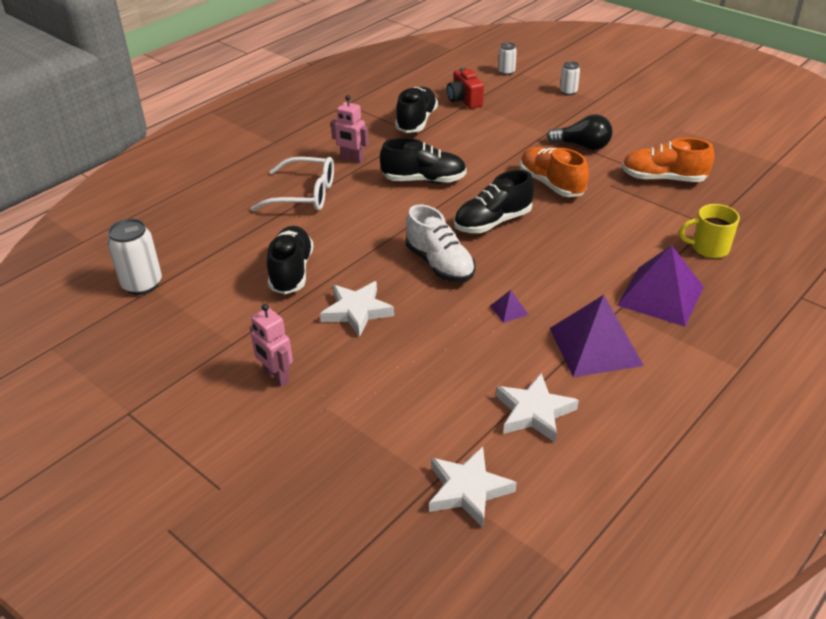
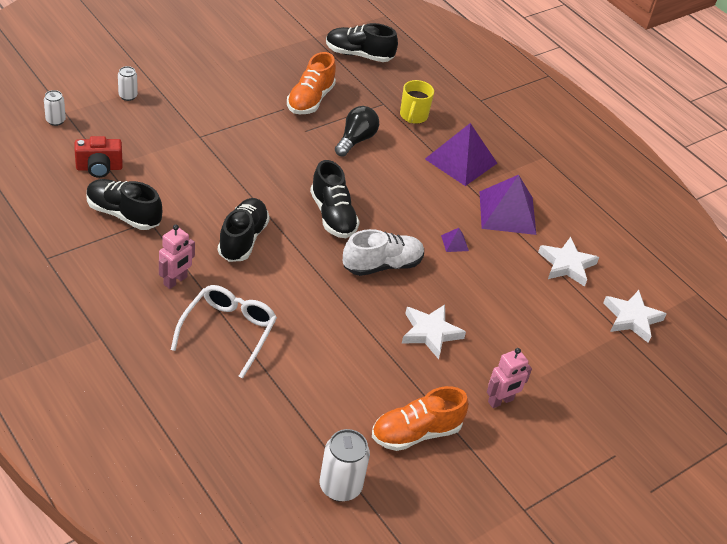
camera: 85 degrees left, 5 degrees up
black shoe [267,226,314,294] -> black shoe moved to [326,23,398,62]
orange shoe [520,147,589,197] -> orange shoe moved to [372,386,469,451]
black light bulb [547,114,612,150] -> black light bulb moved to [335,106,379,157]

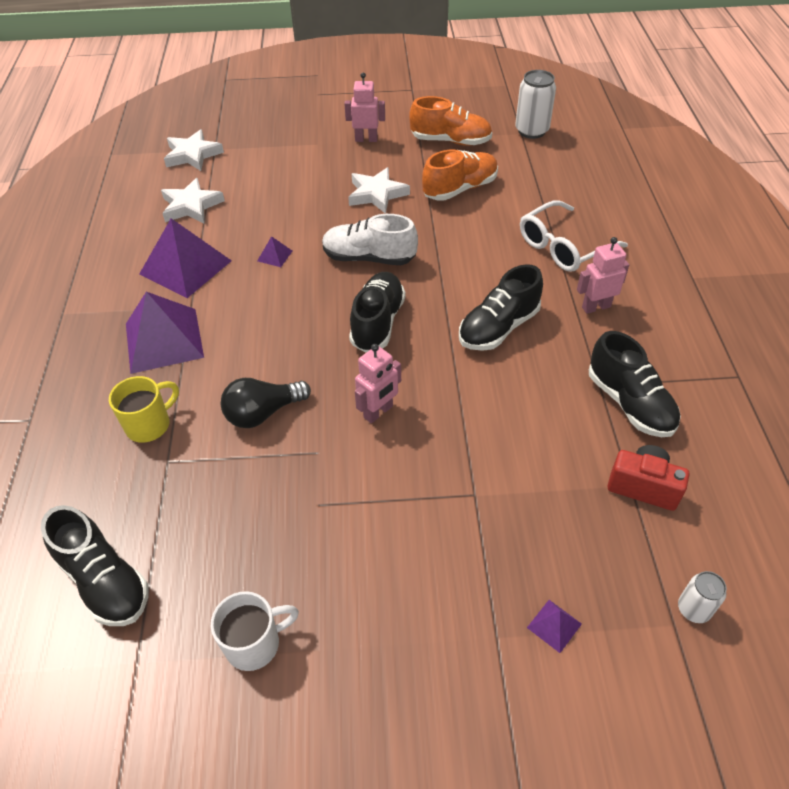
camera: 140 degrees left, 5 degrees up
white can [118,66,138,101] -> purple pyramid [527,600,582,653]
orange shoe [287,52,336,114] -> orange shoe moved to [422,149,498,201]
none -> white mug [211,591,299,671]
none -> pink robot [355,344,401,424]

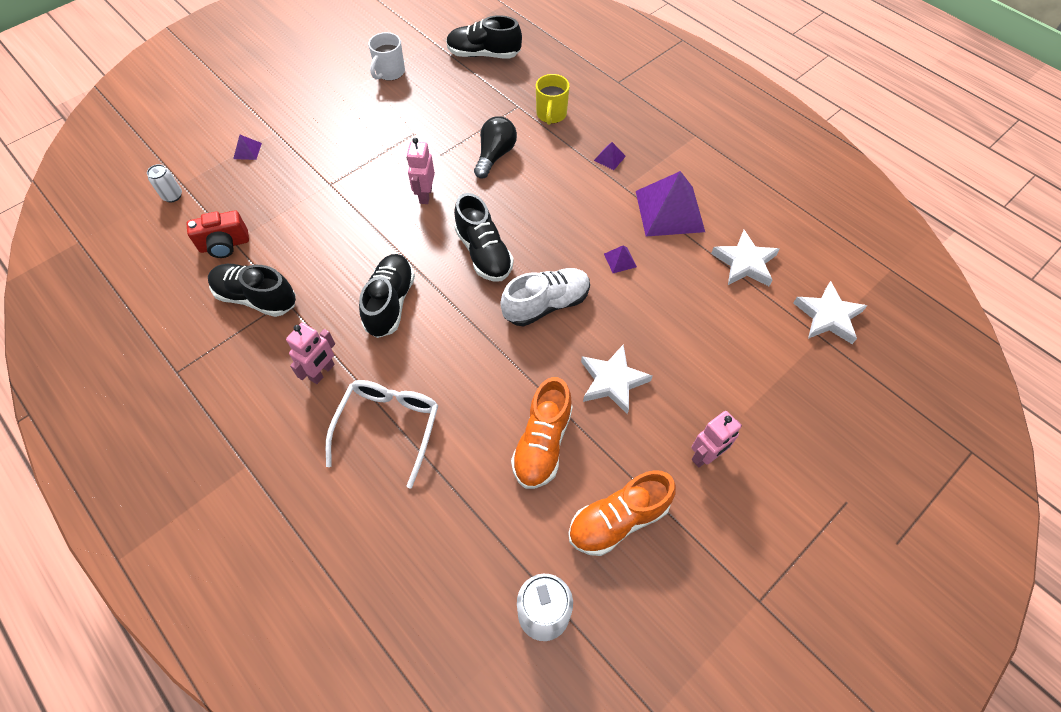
camera: 140 degrees right, 10 degrees up
purple pyramid [126,292,204,374] -> purple pyramid [594,142,626,170], size x0.41

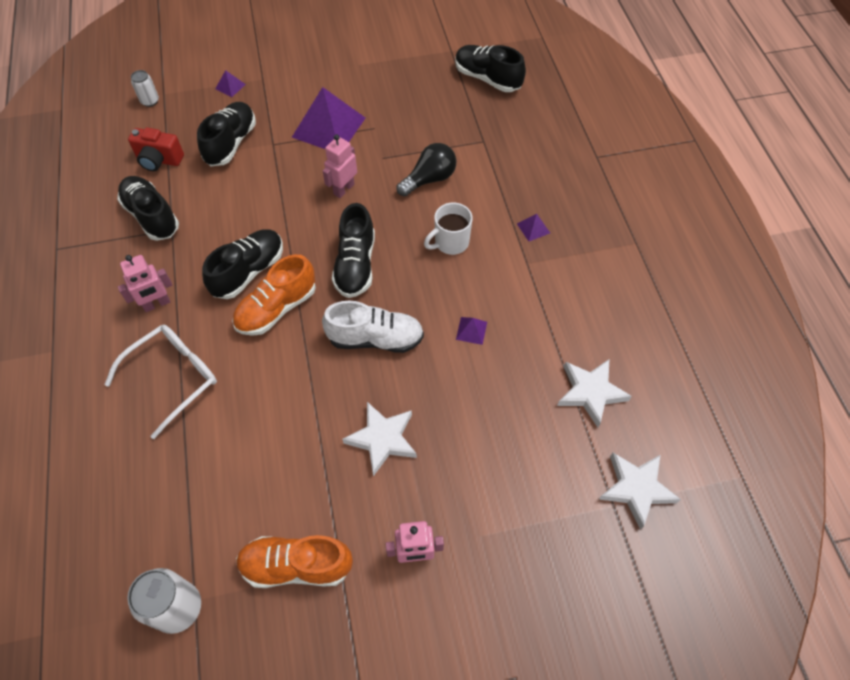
camera: 30 degrees right, 0 degrees up
white mug [368,32,405,81] -> white mug moved to [424,203,473,255]
orange shoe [511,377,573,489] -> orange shoe moved to [232,254,316,336]
yellow mug [536,74,569,125] -> none
purple pyramid [636,171,705,237] -> purple pyramid moved to [292,87,365,149]
none -> black shoe [197,102,256,166]

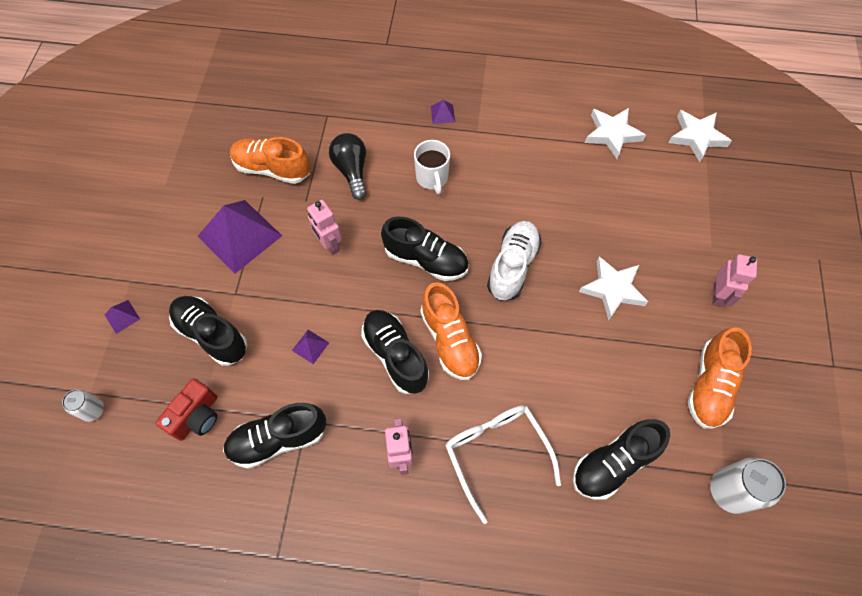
camera: 70 degrees left, 5 degrees up
black shoe [455,45,526,92] -> black shoe moved to [573,419,670,500]
purple pyramid [456,317,487,345] -> purple pyramid moved to [292,330,329,364]
none -> orange shoe [230,137,311,184]

